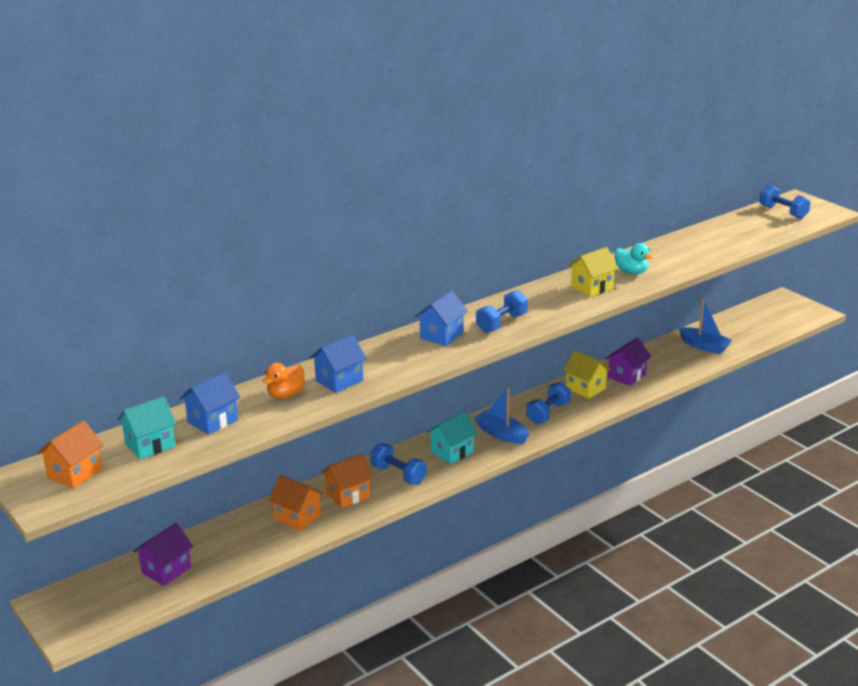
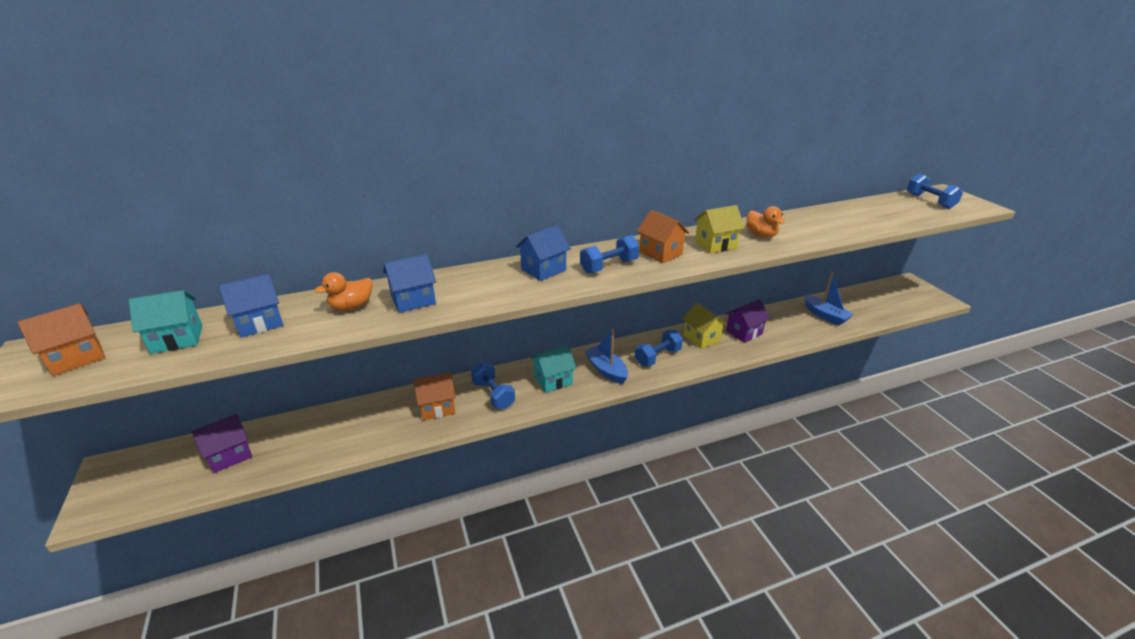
camera: 15 degrees right, 5 degrees up
orange house [268,475,324,531] -> orange house moved to [637,210,689,263]
turquoise duck [615,243,653,274] -> orange duck [746,206,785,238]

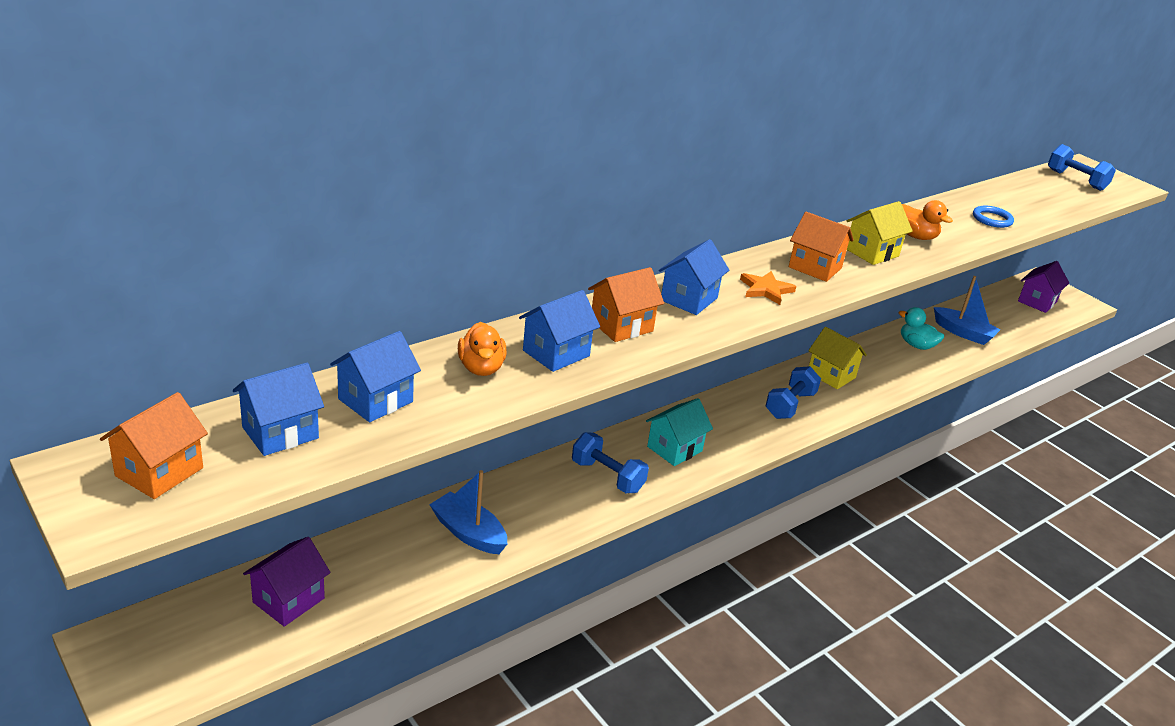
camera: 20 degrees left, 0 degrees up
turquoise house [129,290,203,354] -> blue house [233,363,324,456]
orange duck [314,272,372,311] -> orange duck turned 45 degrees counterclockwise [458,322,507,376]
orange house [413,372,456,420] -> orange house moved to [588,267,664,342]
blue dumbbell [580,235,639,274] -> orange star [740,271,796,305]
blue boat [585,329,628,384] -> blue boat moved to [429,470,507,554]
purple house [725,299,770,343] -> purple house moved to [1018,261,1069,313]
none -> turquoise duck [899,307,944,350]
none -> blue ring [973,205,1014,228]

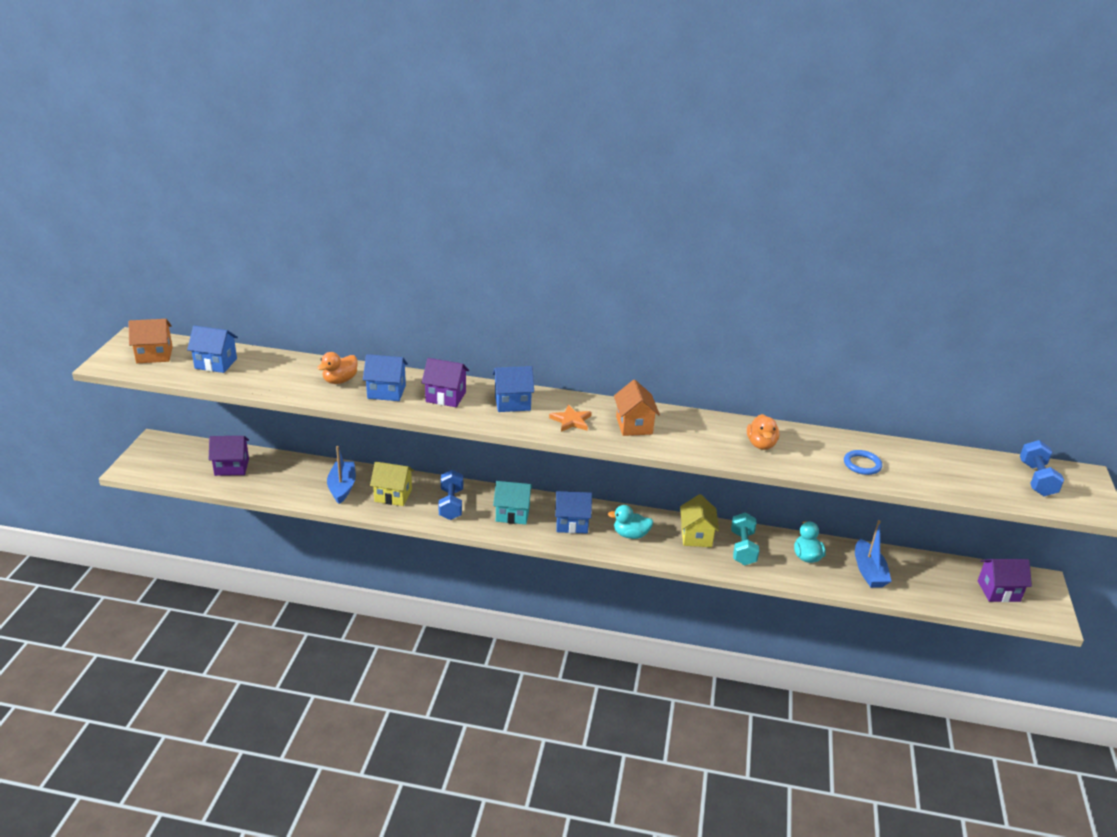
camera: 50 degrees right, 0 degrees up
blue house [330,331,421,422] -> blue house moved to [555,491,592,534]
orange house [588,267,664,342] -> purple house [421,358,469,407]
blue dumbbell [766,366,821,419] -> turquoise duck [608,505,653,539]
yellow house [847,201,913,265] -> yellow house moved to [370,462,414,506]
none -> turquoise dumbbell [731,512,759,565]

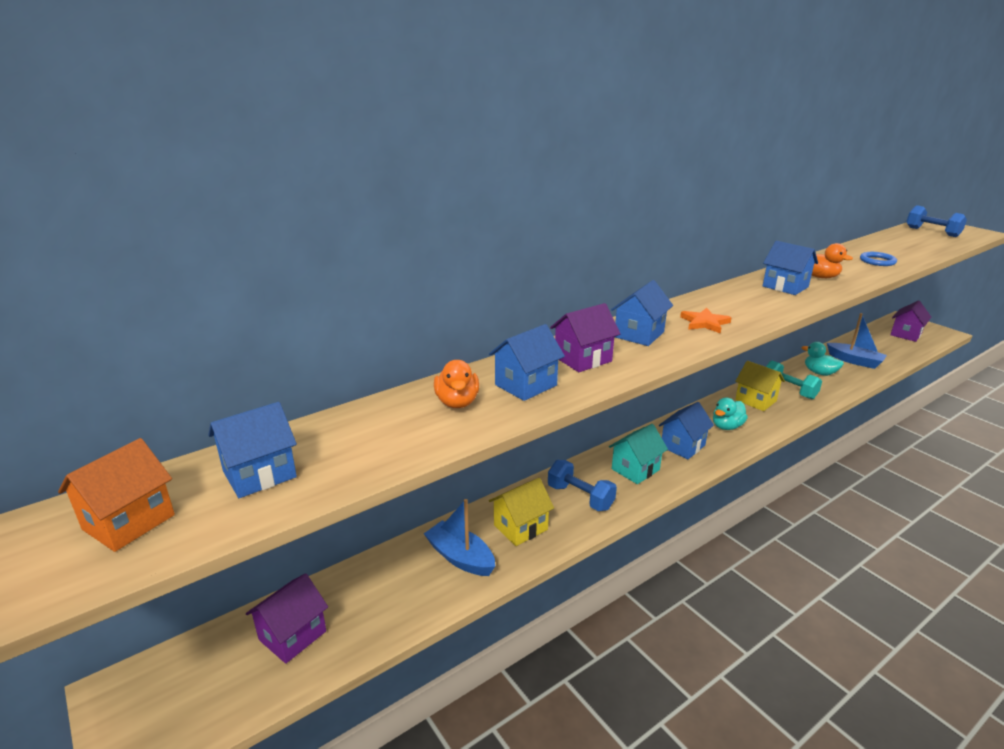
camera: 45 degrees left, 5 degrees down
orange house [614,380,660,436] -> none
none -> blue house [763,241,818,295]

